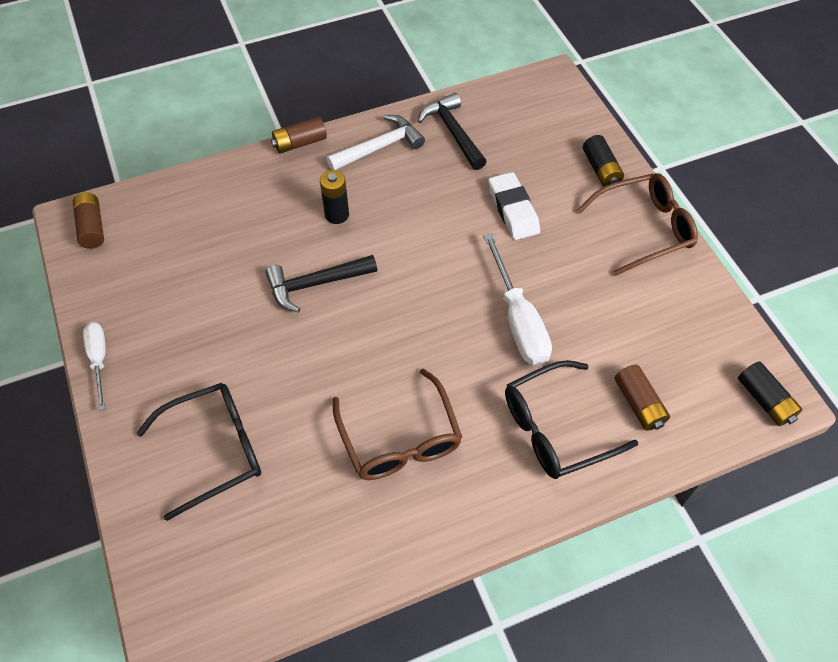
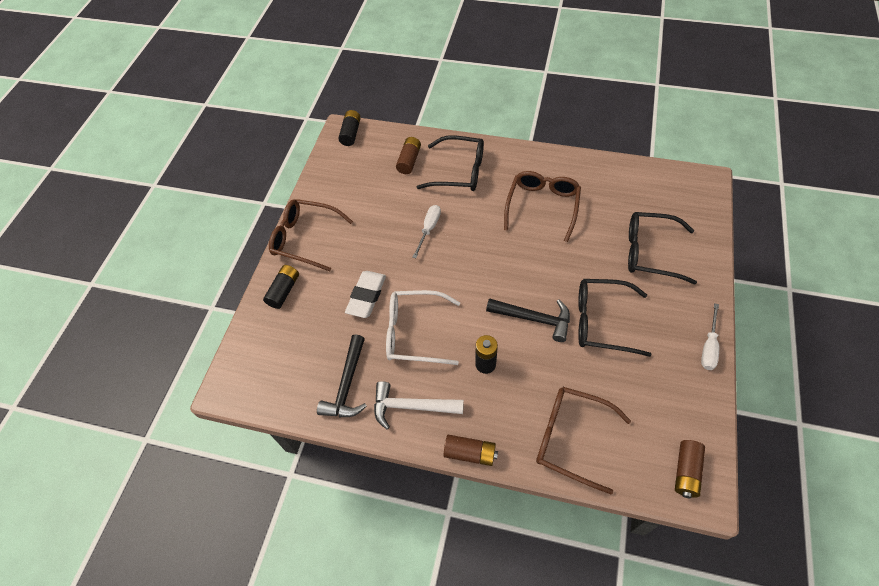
camera: 140 degrees left, 0 degrees up
white screwdriver [483,233,552,366] -> white screwdriver [412,205,441,258], size x0.61
none -> white glasses [386,290,460,365]
none -> brown glasses [536,387,631,494]
none -> black glasses [578,279,651,357]

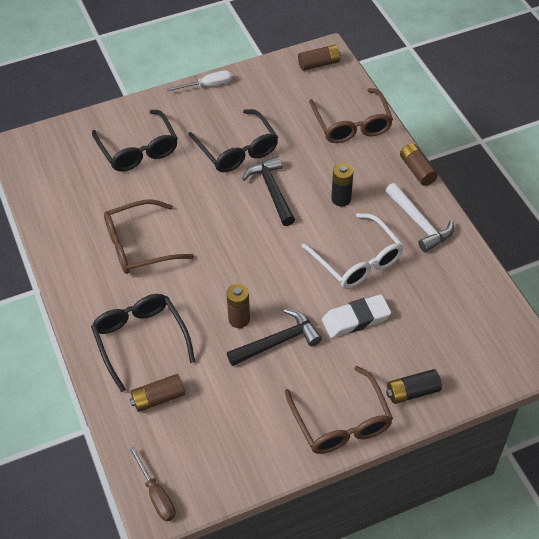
camera: 130 degrees left, 5 degrees down
black hammer [317,335,367,417] -> black hammer moved to [227,309,322,366]
black battery [338,110,361,146] -> brown screwdriver [129,446,176,521]
white screwdriver [412,205,441,258] -> brown battery [226,284,250,328]

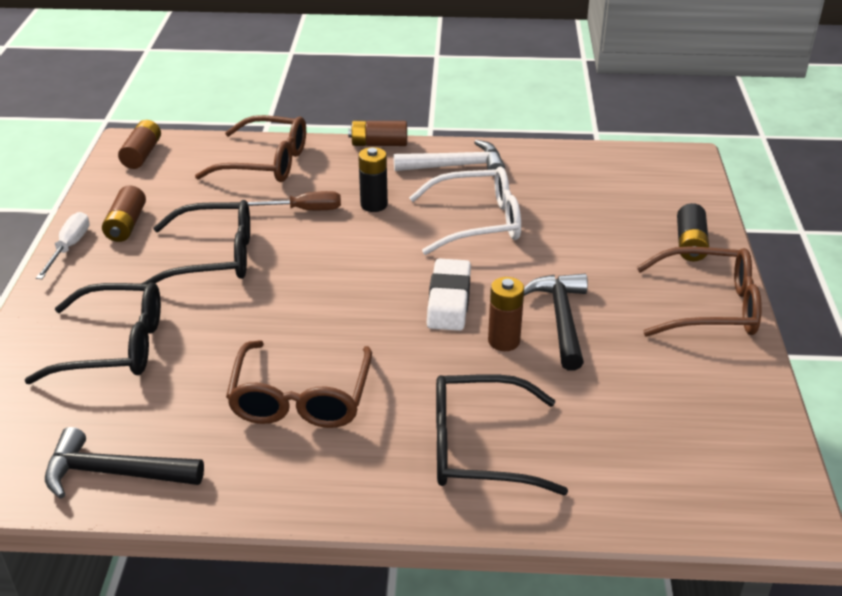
camera: 65 degrees left, 15 degrees down
brown screwdriver [129,446,176,521] -> brown screwdriver moved to [248,191,341,210]
brown battery [130,374,185,412] -> brown battery moved to [102,185,146,242]
black hammer [242,156,295,226] -> black hammer moved to [45,427,204,499]
white eraser [322,294,391,338] -> white eraser moved to [427,259,471,331]

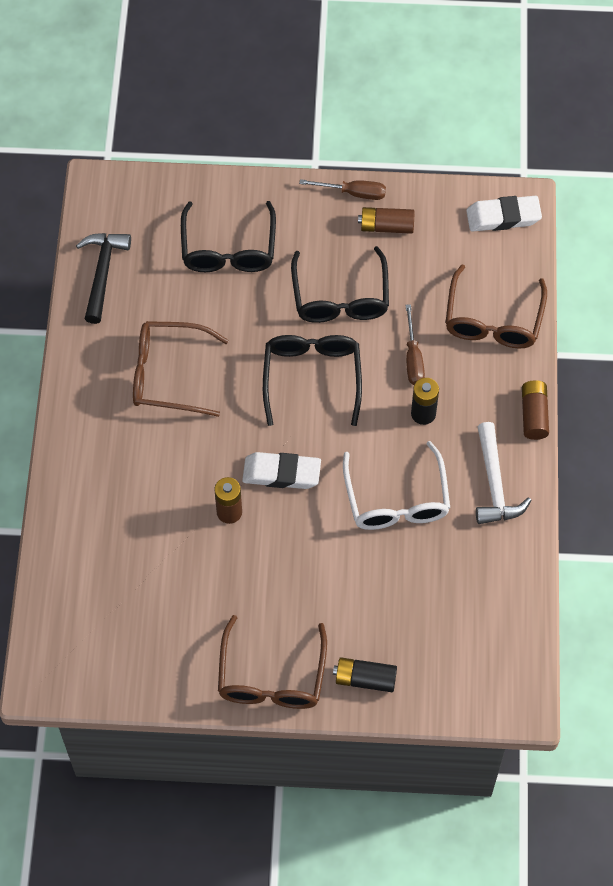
camera: 90 degrees right, 25 degrees up
white screwdriver [36,212,90,279] -> brown screwdriver [299,179,386,200]
brown battery [118,120,161,169] -> white eraser [466,196,542,232]
black glasses [436,374,568,495] -> black glasses moved to [263,335,362,426]
black hammer [524,274,588,371] -> none

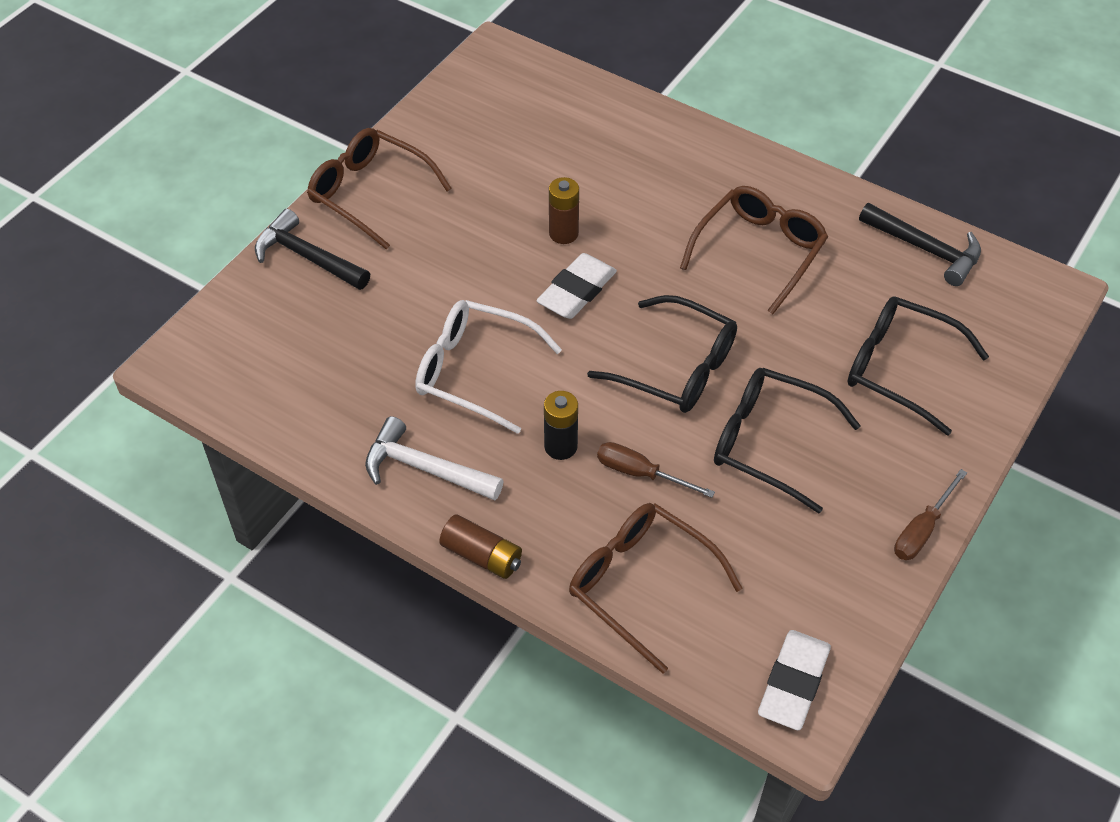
camera: 120 degrees right, 10 degrees down
black battery [333,657,397,692] -> black hammer [255,209,370,290]
brown battery [358,207,414,234] -> none

